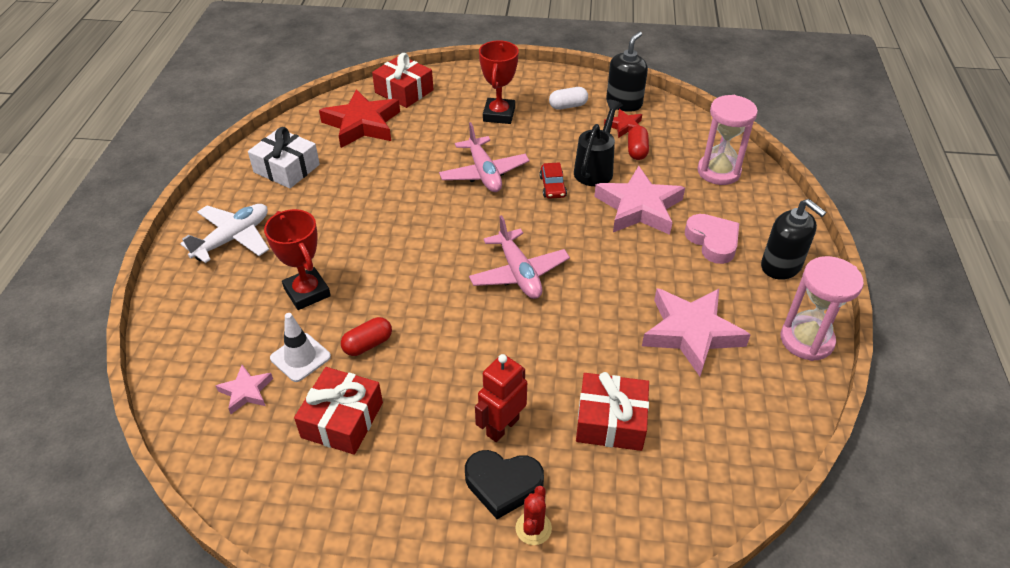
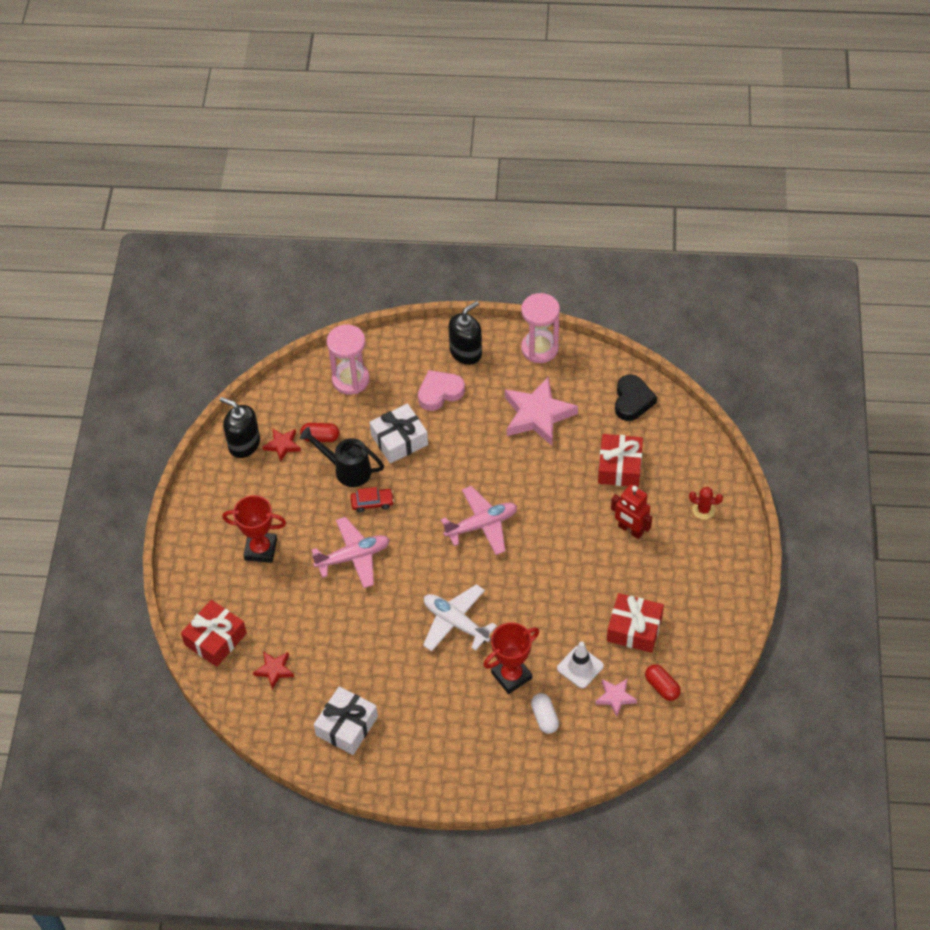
camera: 90 degrees left, 10 degrees up
white plane [180,204,269,263] -> white plane moved to [423,584,497,651]
red star [319,89,400,148] -> red star [253,651,294,690], size x0.50
red capsule [341,317,392,356] -> red capsule moved to [645,664,681,701]
black heart [465,450,544,519] -> black heart moved to [615,374,657,421]
white capsule [549,87,588,110] -> white capsule moved to [531,693,559,734]
pink star [594,166,685,235] -> white gift [370,404,428,463]

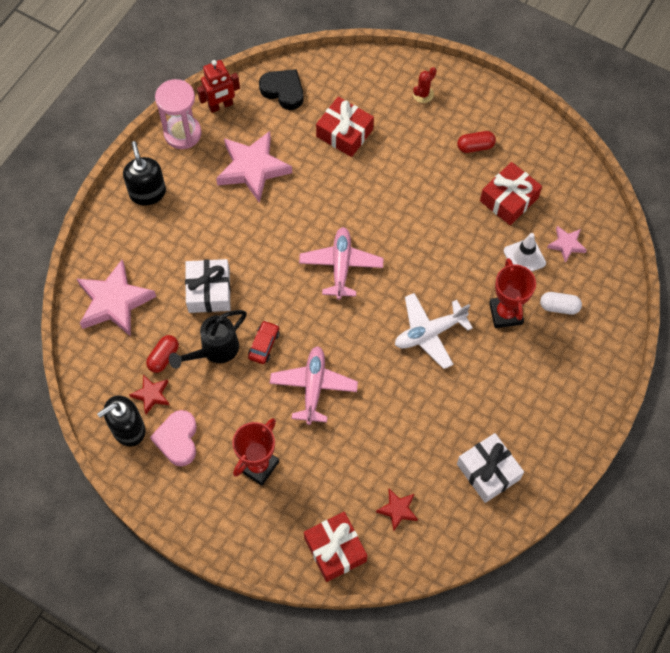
camera: 65 degrees left, 10 degrees up
pink hourglass [327,325,370,395] -> pink star [77,260,156,337]
pink heart [418,370,465,411] -> pink heart moved to [150,410,197,466]
red robot [611,484,652,539] -> red robot moved to [197,60,240,113]
red capsule [645,664,681,701] -> red capsule moved to [457,131,496,153]

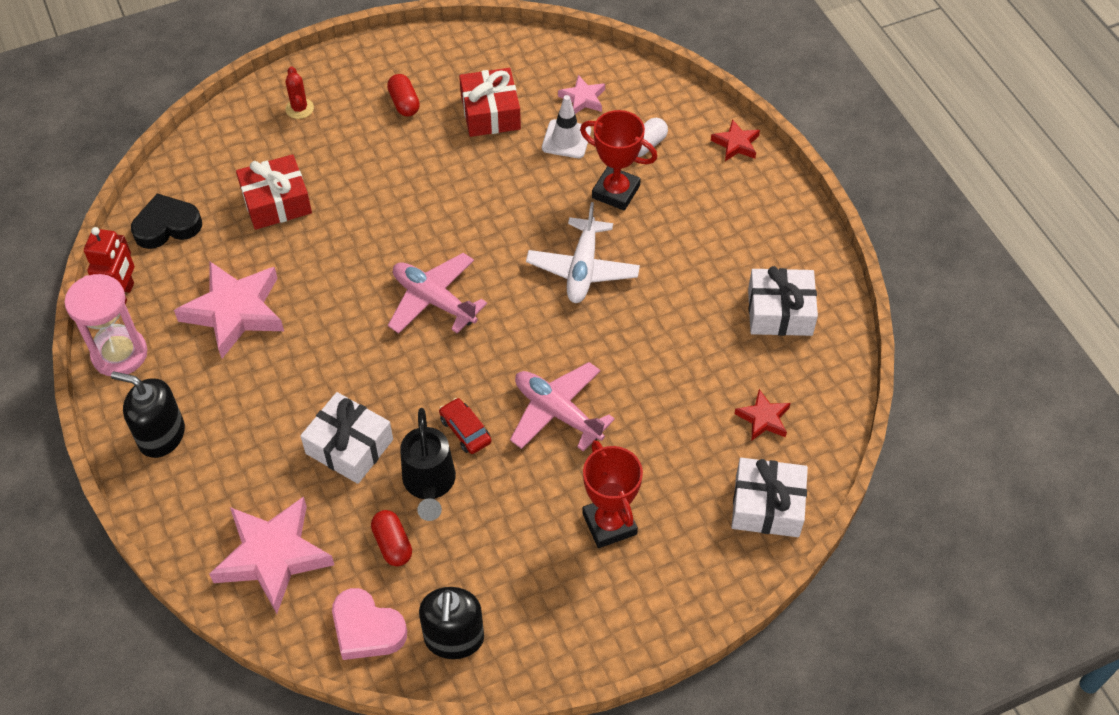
camera: 55 degrees left, 10 degrees down
red star [129,374,169,414] -> red star moved to [711,119,760,161]
pink heart [150,410,197,466] -> pink heart moved to [332,588,407,660]
red gift [304,512,367,582] -> white gift [731,458,808,537]
red capsule [457,131,496,153] -> red capsule turned 45 degrees counterclockwise [387,74,420,116]

